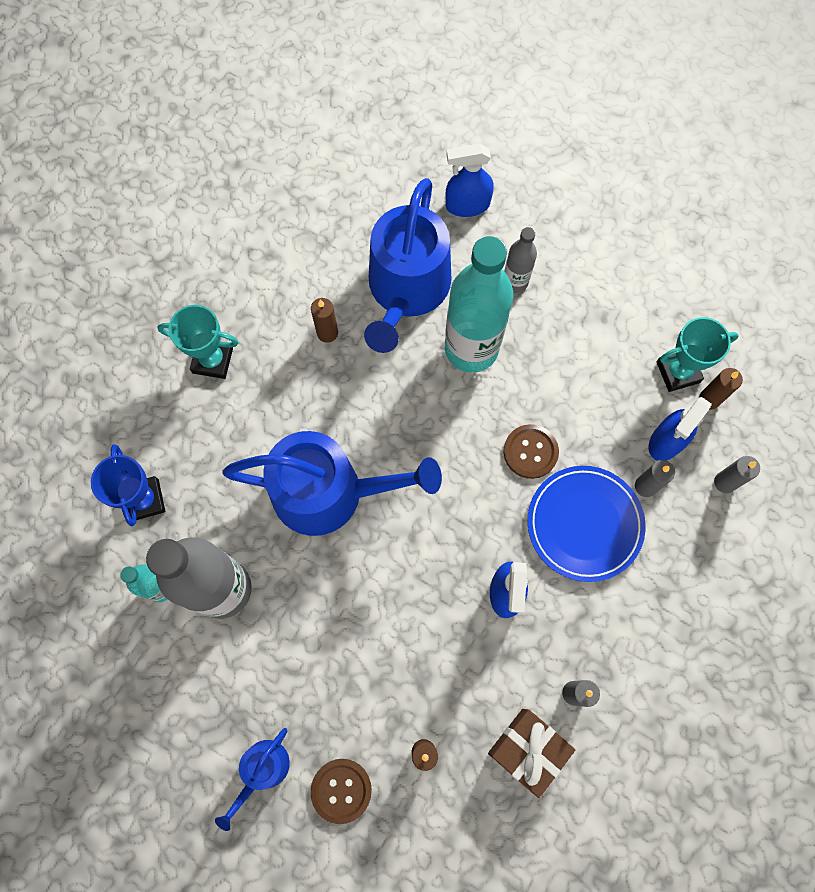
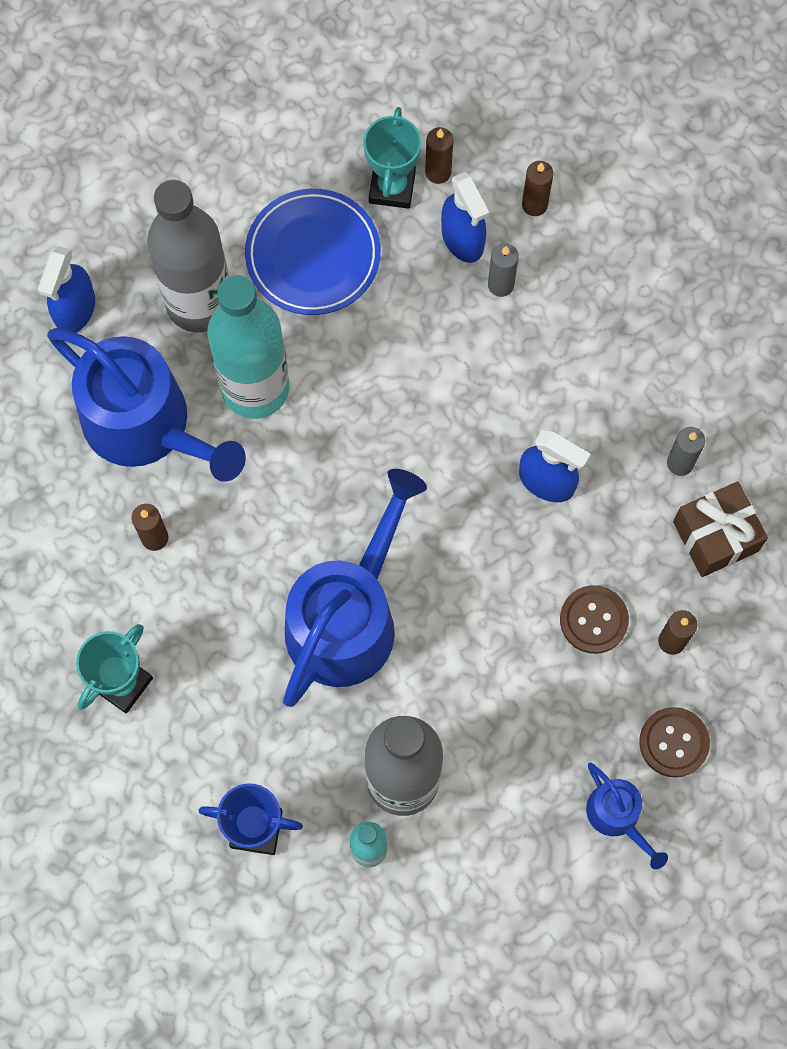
camera: 65 degrees left, 0 degrees up
grey bottle [504,227,537,293] -> grey bottle [147,180,229,333], size x2.04
brown button [504,424,559,479] -> brown button moved to [560,585,629,654]
blue plate [528,466,646,582] -> blue plate moved to [245,189,381,315]
grey candle [714,456,760,493] -> brown candle [522,161,554,216]

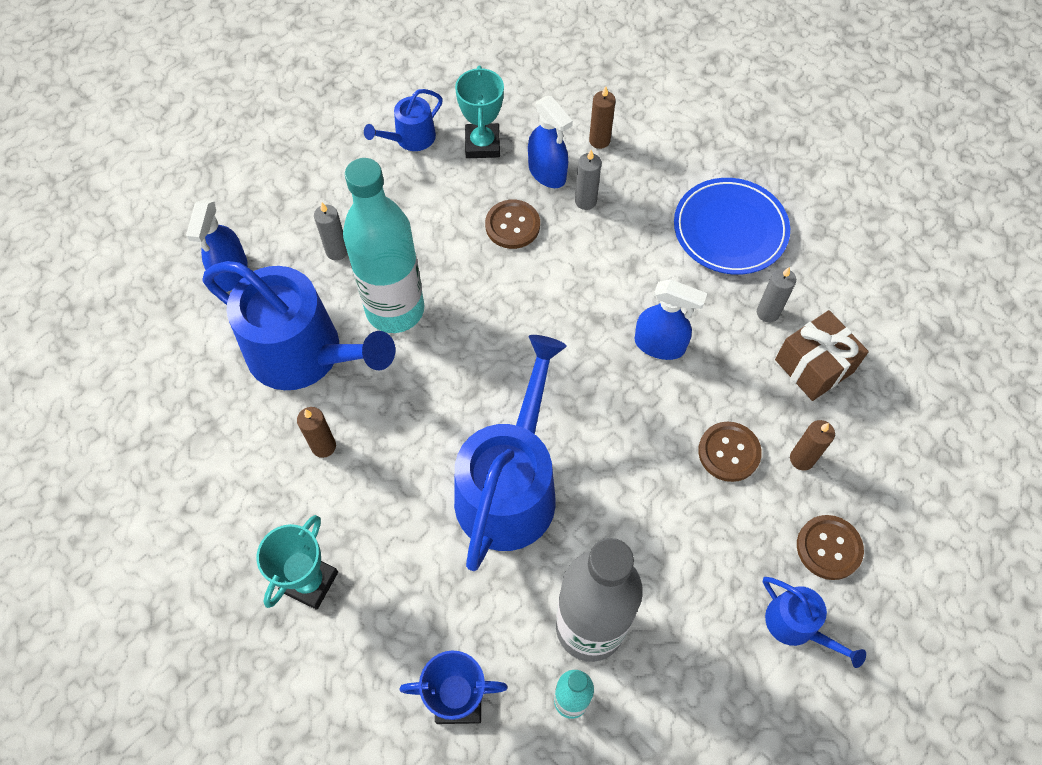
camera: 10 degrees left, 10 degrees down
grey bottle [147,180,229,333] -> grey candle [314,202,348,261]
blue plate [245,189,381,315] -> blue plate moved to [674,178,790,275]
brown candle [425,127,453,184] -> none
none -> blue watering can [364,89,443,151]
none -> brown button [485,200,540,249]

